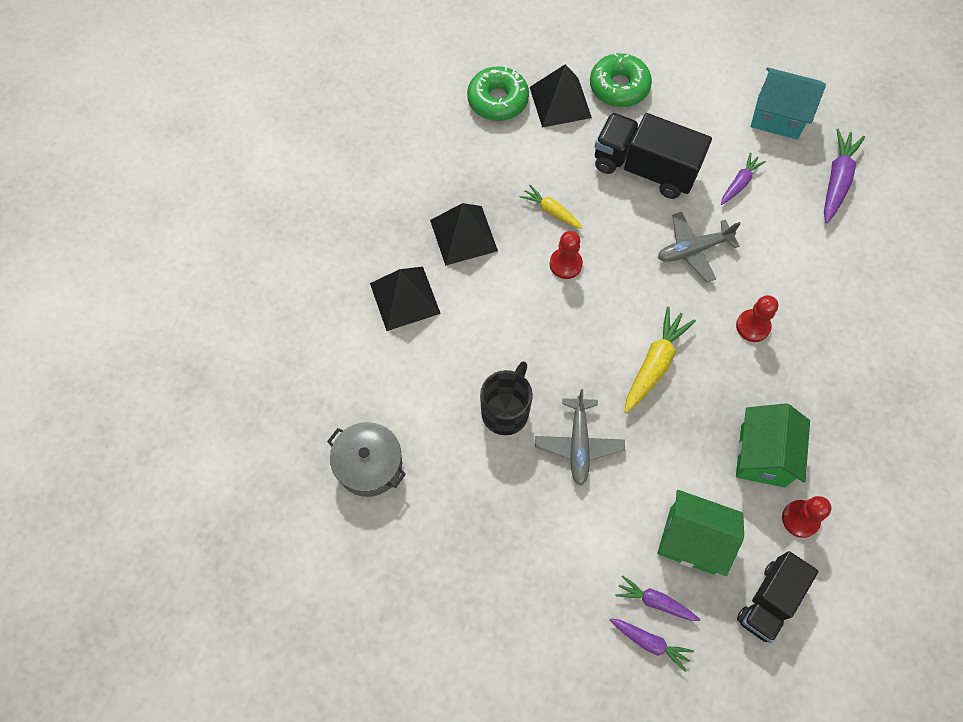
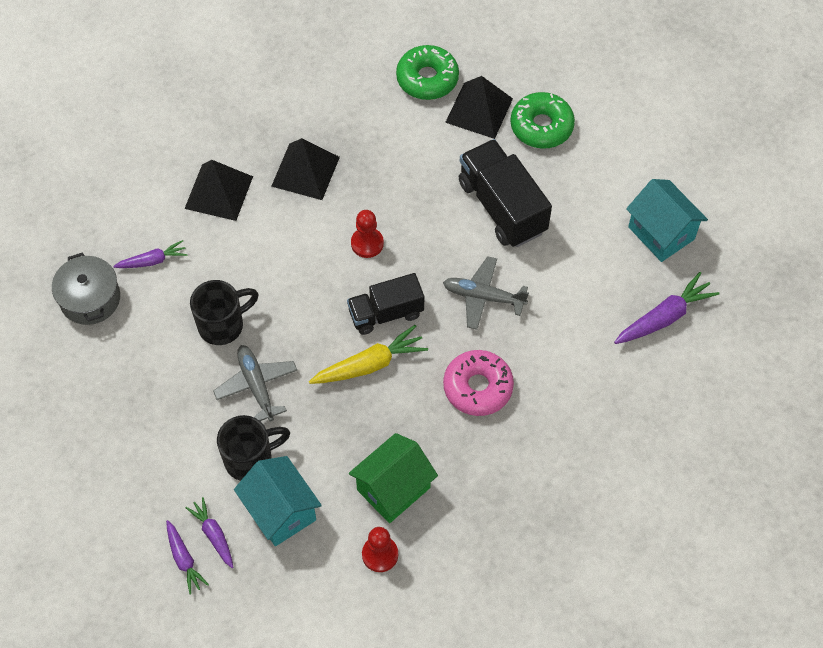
camera: 35 degrees right, 5 degrees down
yellow carrot [520,185,583,229] -> none
grey plane [535,389,625,486] -> grey plane turned 120 degrees clockwise [213,345,297,422]
green house [657,490,744,576] -> turquoise house [234,456,322,546]
purple carrot [721,153,766,205] -> purple carrot moved to [113,240,188,268]
red pawn [736,295,778,342] -> pink donut [443,350,514,416]
black truck [737,551,819,643] -> black truck moved to [347,273,424,335]
none -> black mug [217,415,290,481]

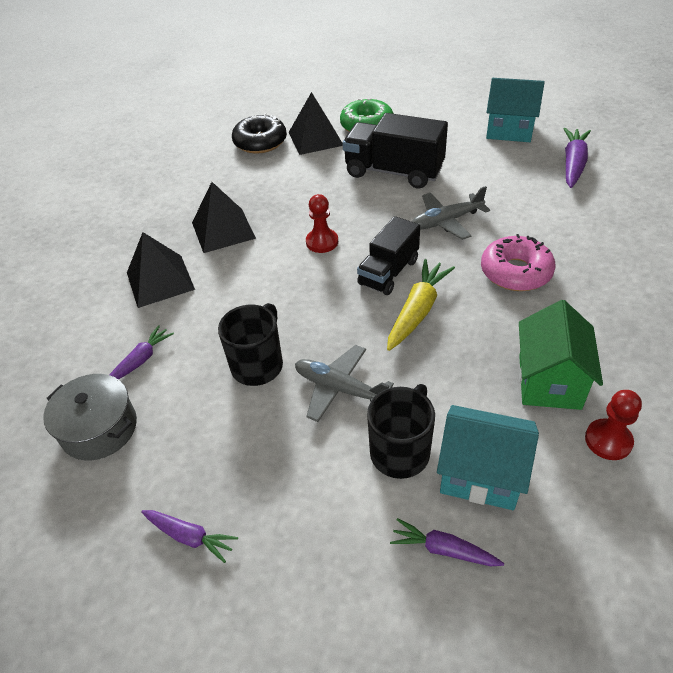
camera: 35 degrees left, 15 degrees down
purple carrot [166,520,209,595] -> purple carrot moved to [141,510,238,563]
green donut [396,45,459,100] -> black donut [232,114,287,153]

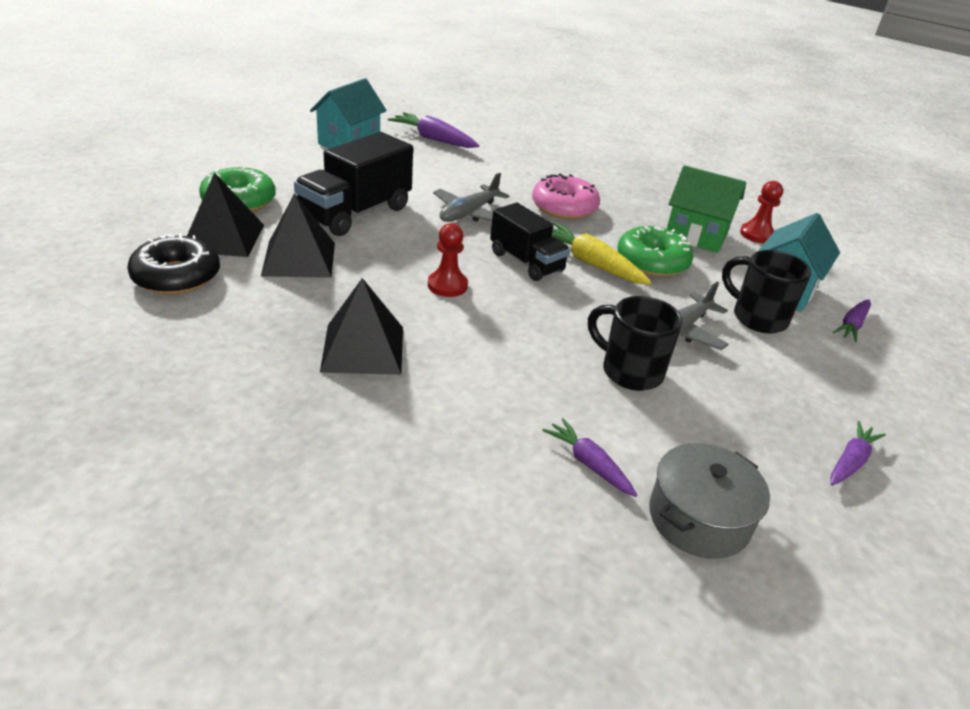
camera: 80 degrees left, 10 degrees down
black pyramid [127,232,195,308] -> black pyramid moved to [261,193,335,278]
grey plane [412,186,490,240] -> grey plane turned 45 degrees clockwise [433,173,510,222]
none -> green donut [617,226,694,277]

